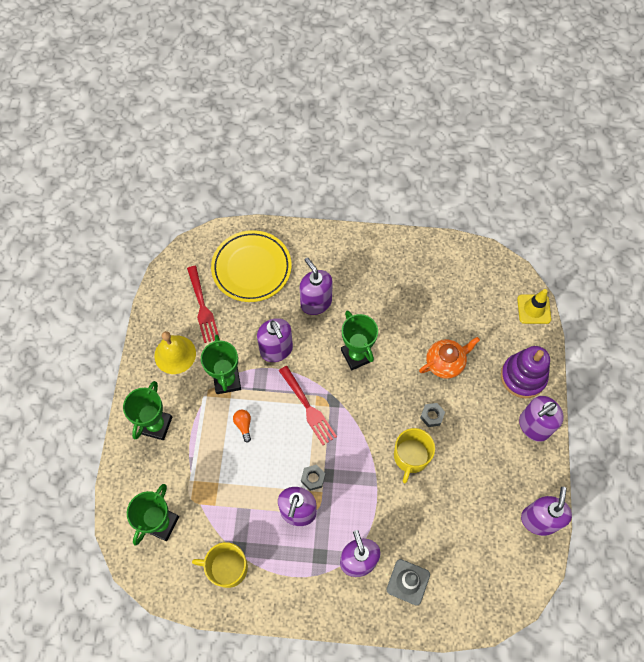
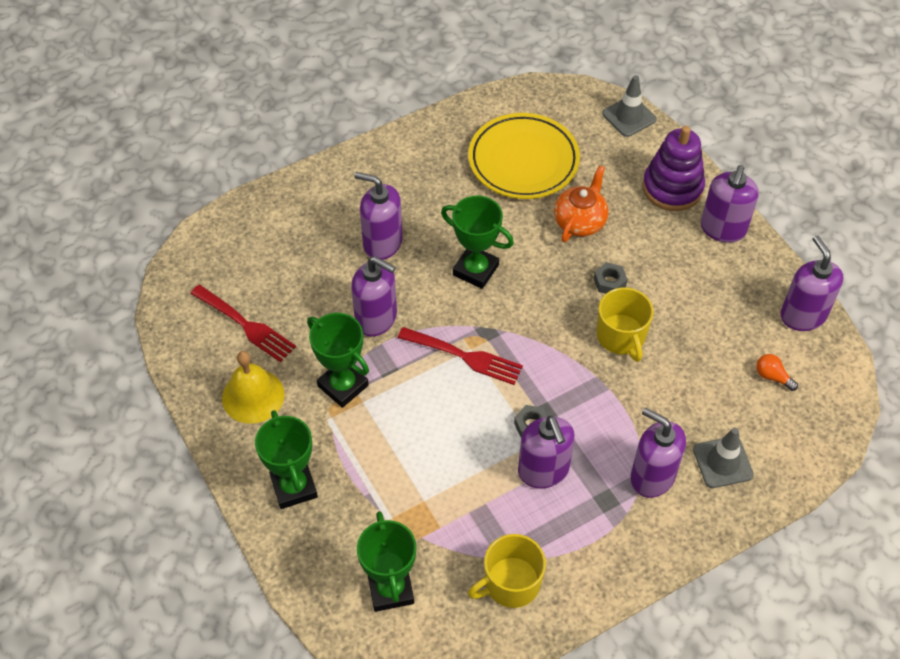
camera: 35 degrees left, 10 degrees down
yellow plate [211,230,292,302] -> yellow plate moved to [468,113,580,199]
orange light bulb [233,410,251,442] -> orange light bulb moved to [756,354,798,391]
yellow traffic cone [517,289,551,324] -> grey traffic cone [602,75,656,137]

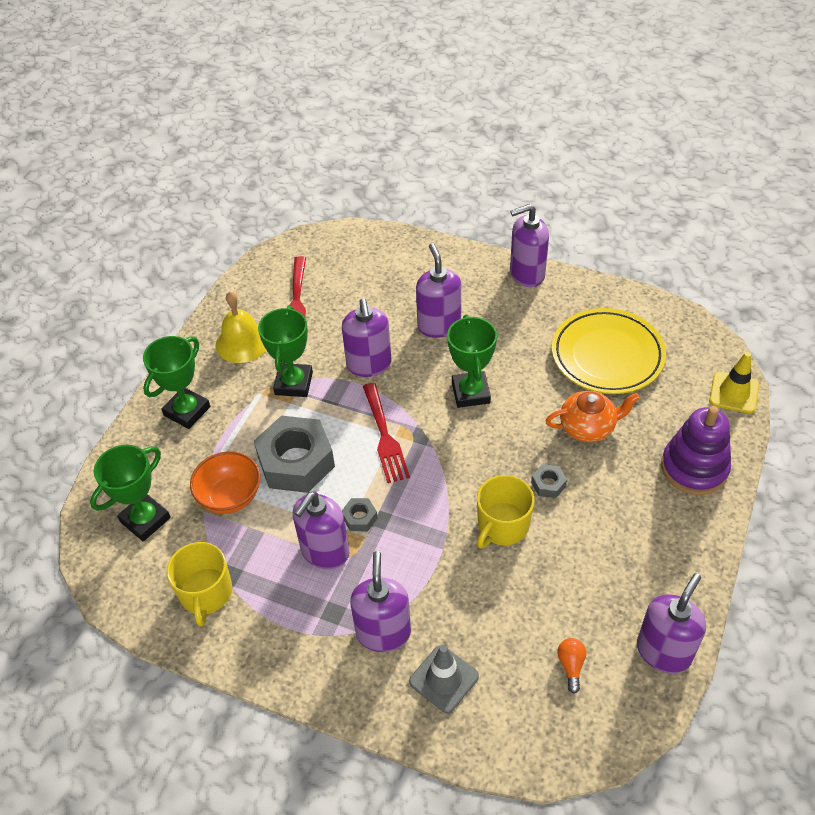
camera: 55 degrees right, 5 degrees down
yellow mug [468,534,546,608] -> yellow mug turned 120 degrees counterclockwise [166,542,232,627]
grey traffic cone [602,75,656,137] -> yellow traffic cone [709,352,759,414]
purple soap dispenser [701,165,759,243] -> purple soap dispenser moved to [510,204,549,287]
none -> orange bowl [190,451,261,514]
none -> grey nut [254,416,335,493]

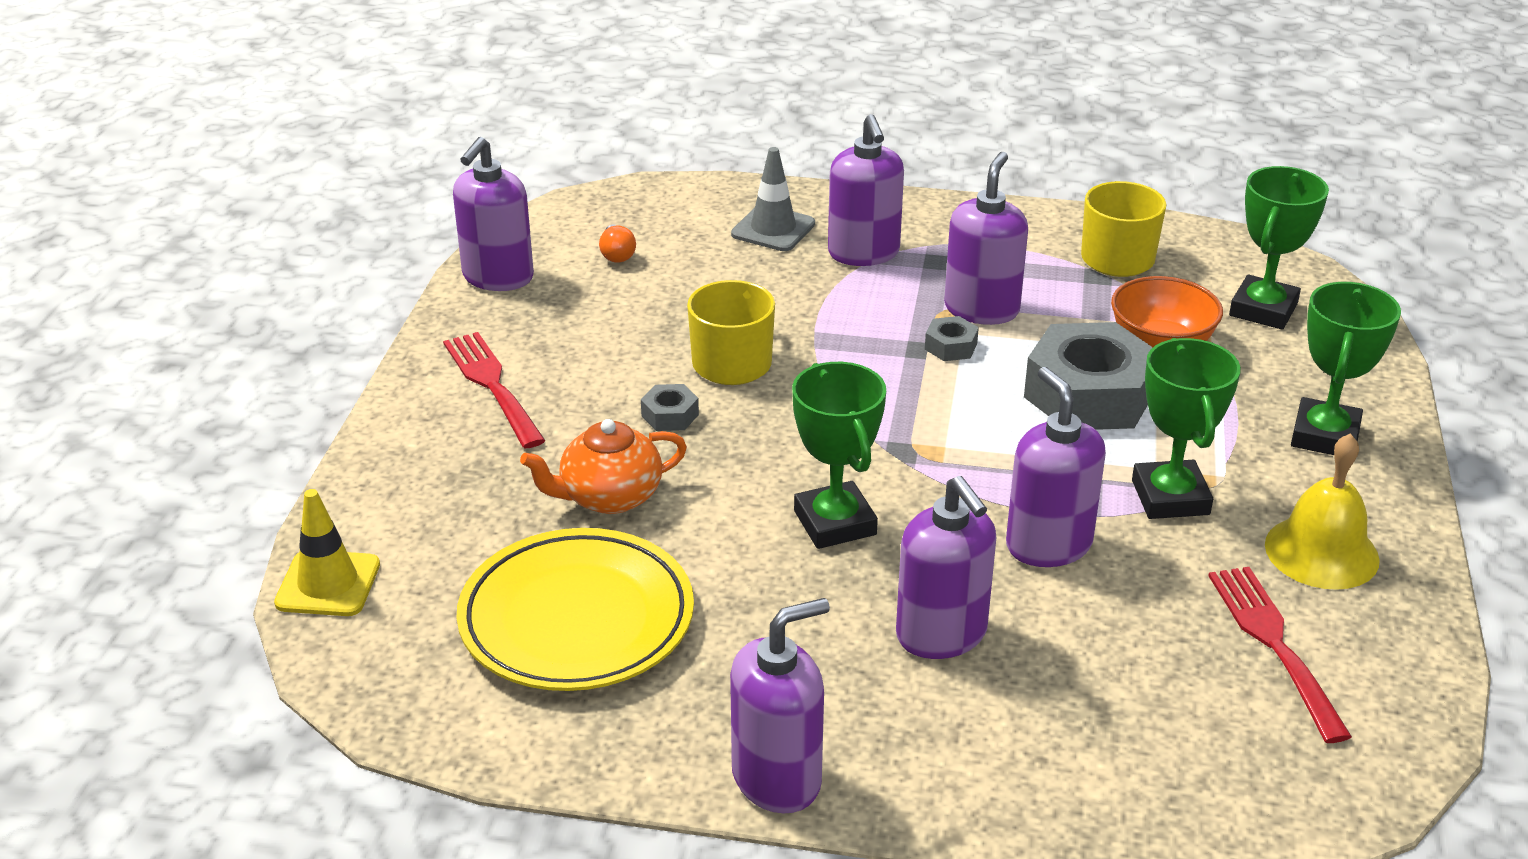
camera: 165 degrees right, 15 degrees down
red fork [363,383,410,483] -> red fork moved to [443,332,546,448]
purple stacking toy [661,406,731,495] -> none

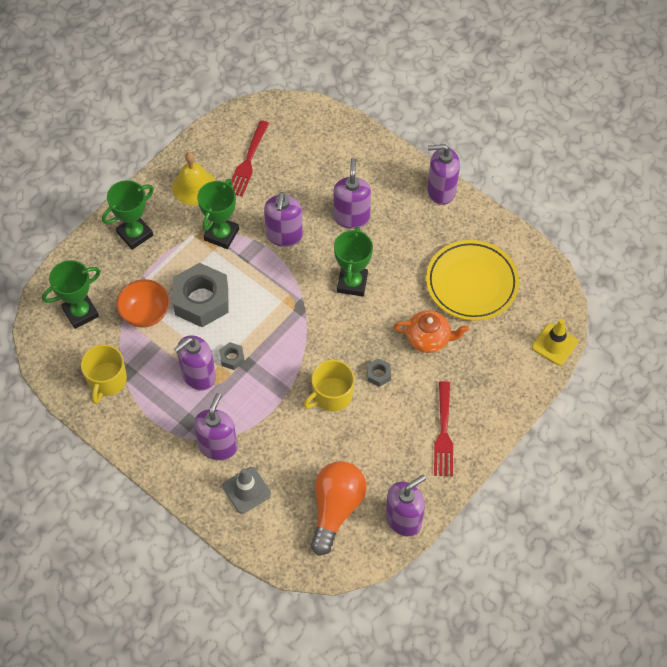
camera: 150 degrees left, 25 degrees up
orange light bulb [599,224,636,263] -> orange light bulb [311,461,366,556], size x2.49

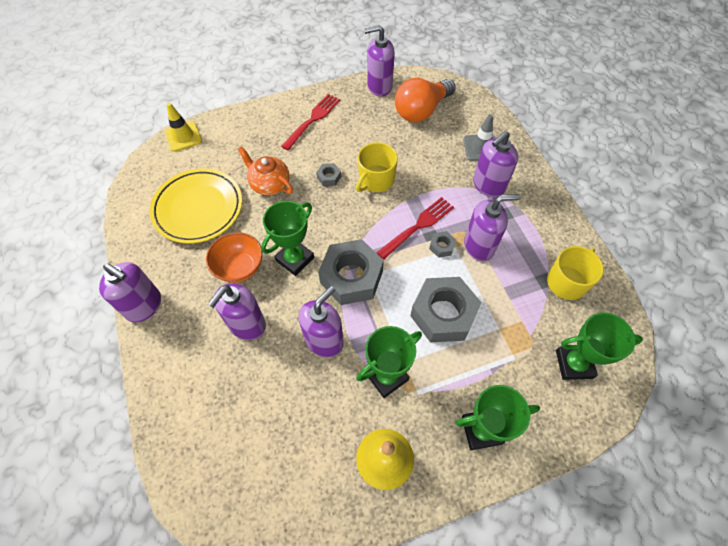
camera: 150 degrees left, 0 degrees up
orange bowl [116,279,170,328] -> orange bowl moved to [206,232,263,283]
red fork [231,120,269,197] -> red fork moved to [376,197,454,260]
yellow mug [303,360,355,412] -> yellow mug turned 135 degrees clockwise [356,142,398,192]
none -> grey nut [318,239,384,305]

